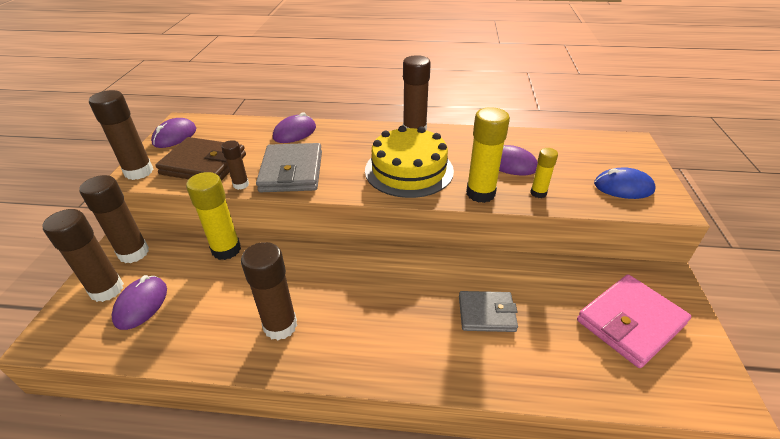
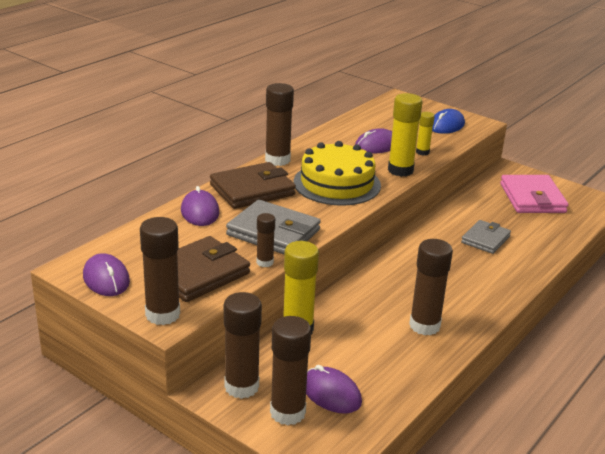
camera: 60 degrees left, 10 degrees down
none -> brown wallet [210,162,296,209]

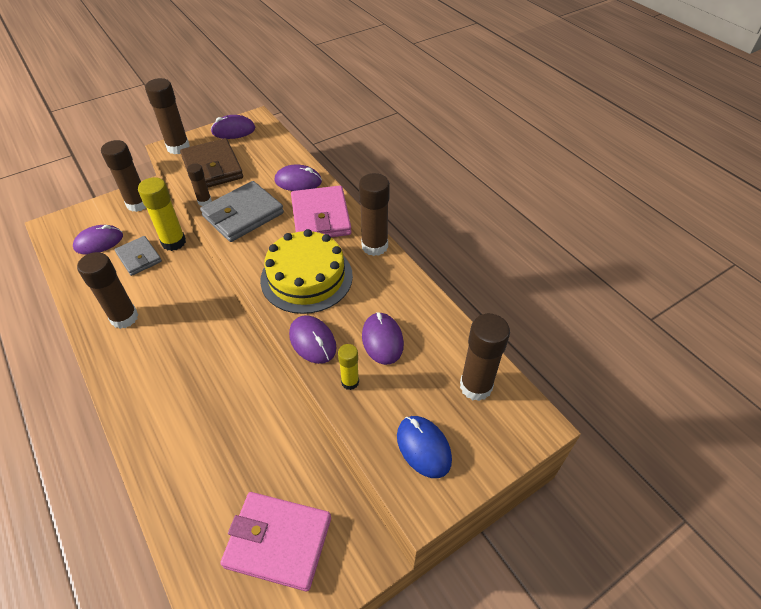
camera: 110 degrees right, 20 degrees up
brown wallet [210,162,296,209] -> pink wallet [291,186,352,237]
brown glue stick [270,316,311,425] -> brown glue stick moved to [460,314,510,401]
yellow glue stick [388,93,422,177] -> purple mouse [289,315,336,364]
grey wallet [461,220,511,254] -> grey wallet moved to [115,236,162,276]

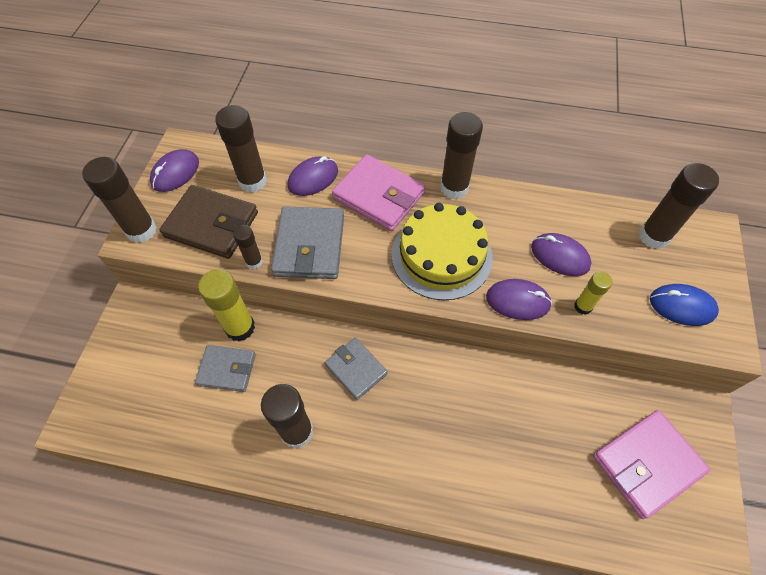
camera: 45 degrees left, 10 degrees up
purple mouse [73,225,123,254] -> none
brown glue stick [101,140,146,212] -> brown glue stick moved to [215,105,267,193]
none -> grey wallet [325,338,388,400]

